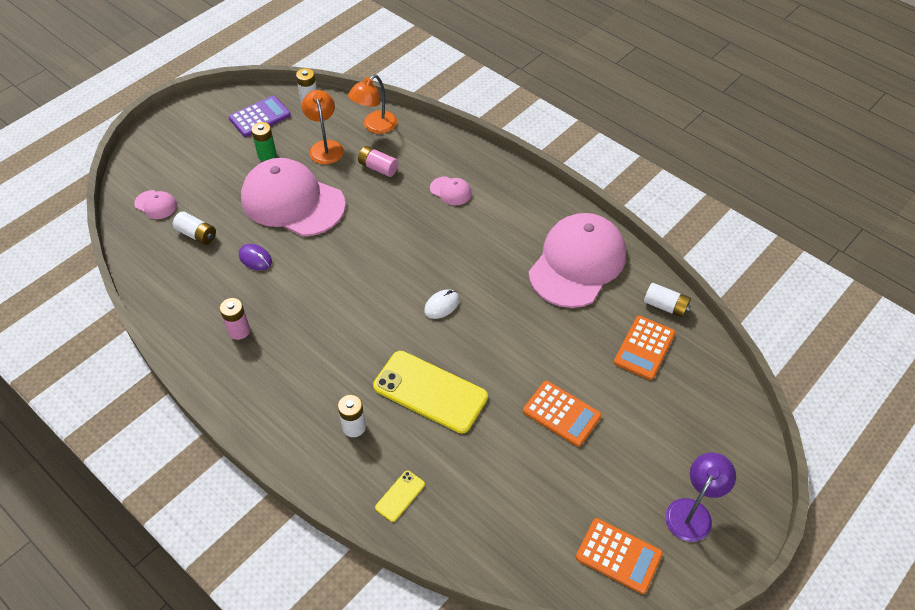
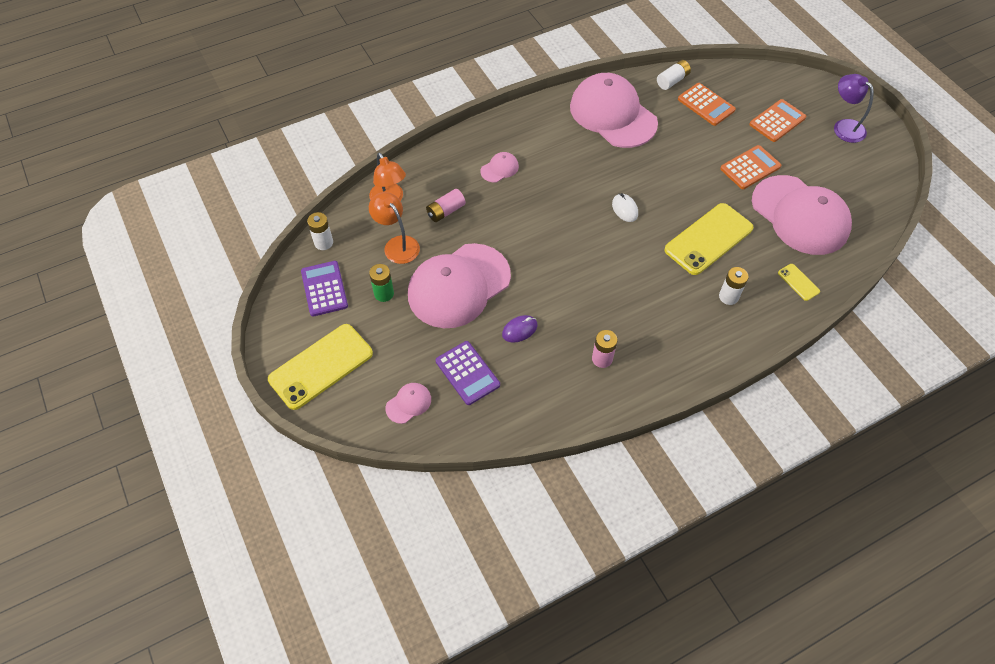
camera: 70 degrees left, 5 degrees up
white battery [173,211,216,245] -> purple calculator [435,341,500,405]
orange lamp [302,90,344,164] -> orange lamp turned 45 degrees clockwise [369,192,420,264]
orange calculator [576,518,663,594] -> orange calculator moved to [749,99,806,142]
none -> yellow phone [268,324,373,410]
none -> pink cap [752,175,852,255]

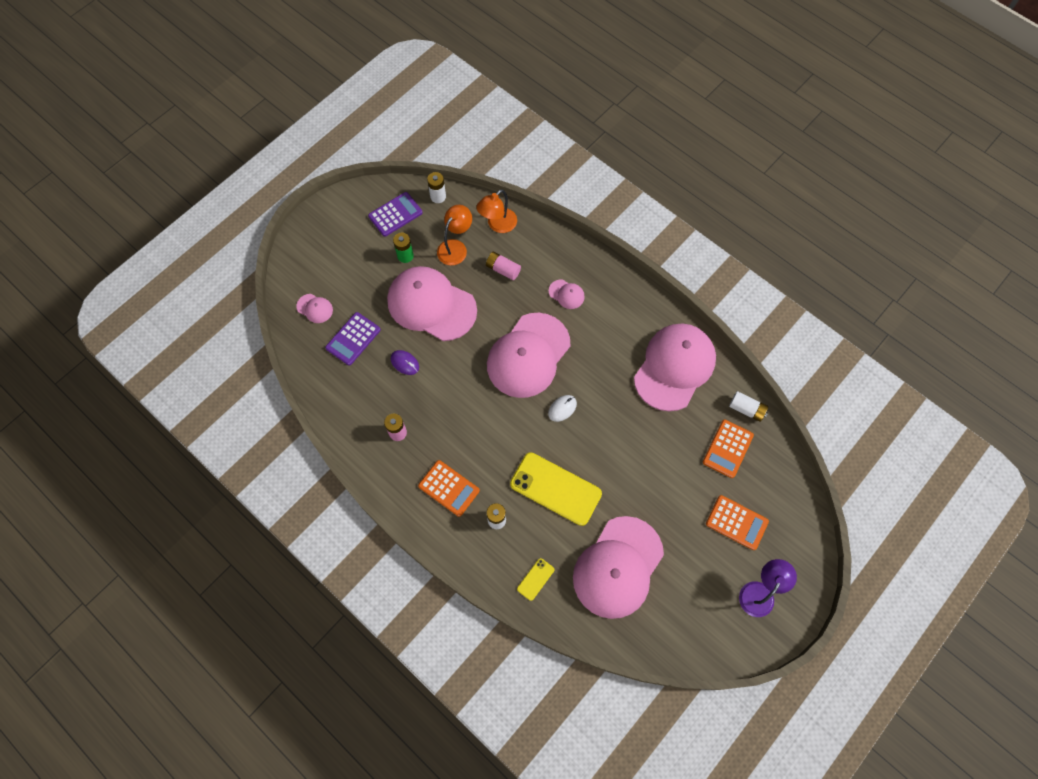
camera: 70 degrees right, 10 degrees up
yellow phone [268,324,373,410] -> none
orange calculator [720,145,781,189] -> orange calculator moved to [418,460,480,517]
none -> pink cap [487,313,570,398]

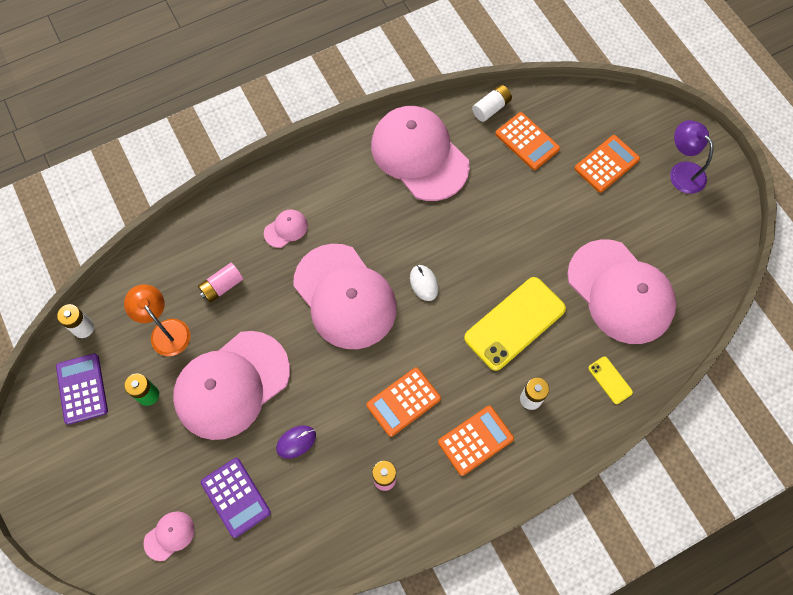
camera: 70 degrees left, 0 degrees up
orange lamp [476,189,517,233] -> none
none -> orange calculator [366,367,441,437]

